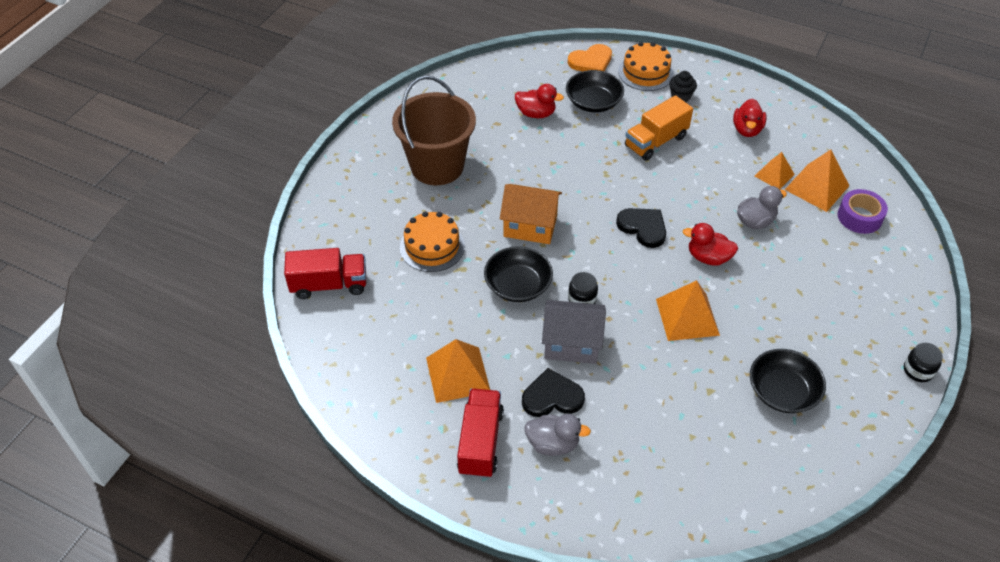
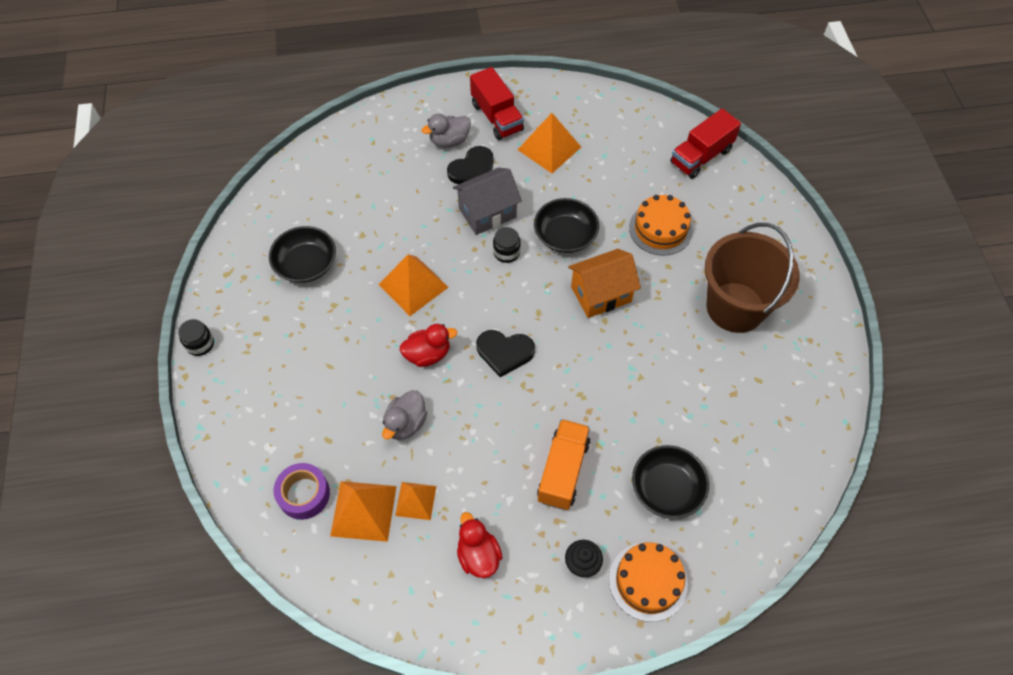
camera: 145 degrees right, 10 degrees up
red duck [515,84,564,118] -> none
orange heart [568,44,612,71] -> none

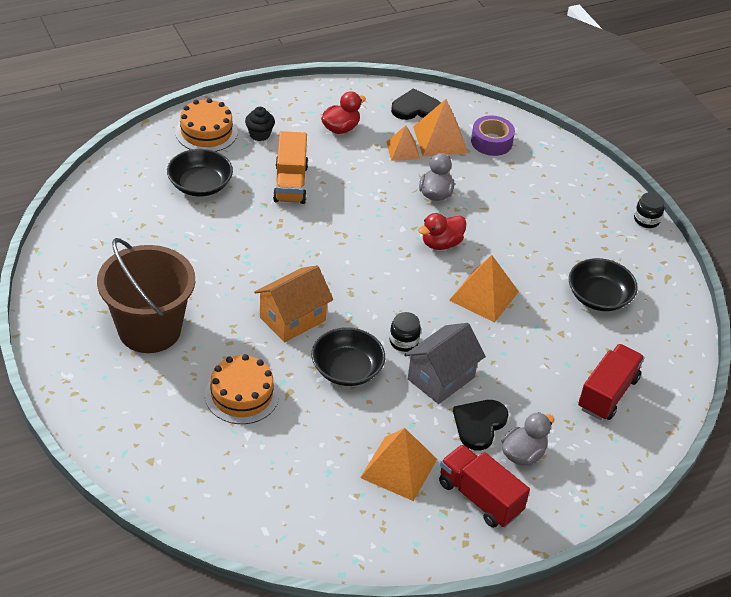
camera: 160 degrees right, 15 degrees down
red duck [457,512,503,578] -> red duck turned 90 degrees counterclockwise [321,91,366,134]
black heart [476,330,535,377] -> black heart moved to [391,88,441,120]
red truck [670,108,741,179] -> red truck moved to [578,344,645,420]

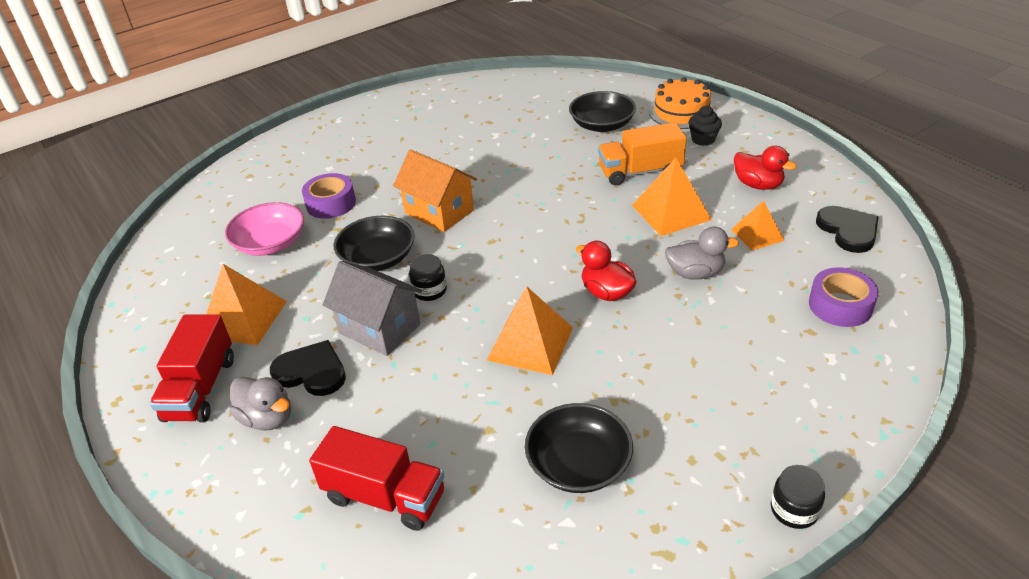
camera: 85 degrees right, 5 degrees down
brown bucket [97,238,195,353] -> none
orange cake [205,354,279,424] -> purple tape [302,173,356,219]
orange pyramid [413,99,468,156] -> orange pyramid moved to [632,158,712,236]
red truck [439,444,530,528] -> red truck turned 150 degrees clockwise [150,314,234,423]
none -> pink bowl [225,202,304,256]

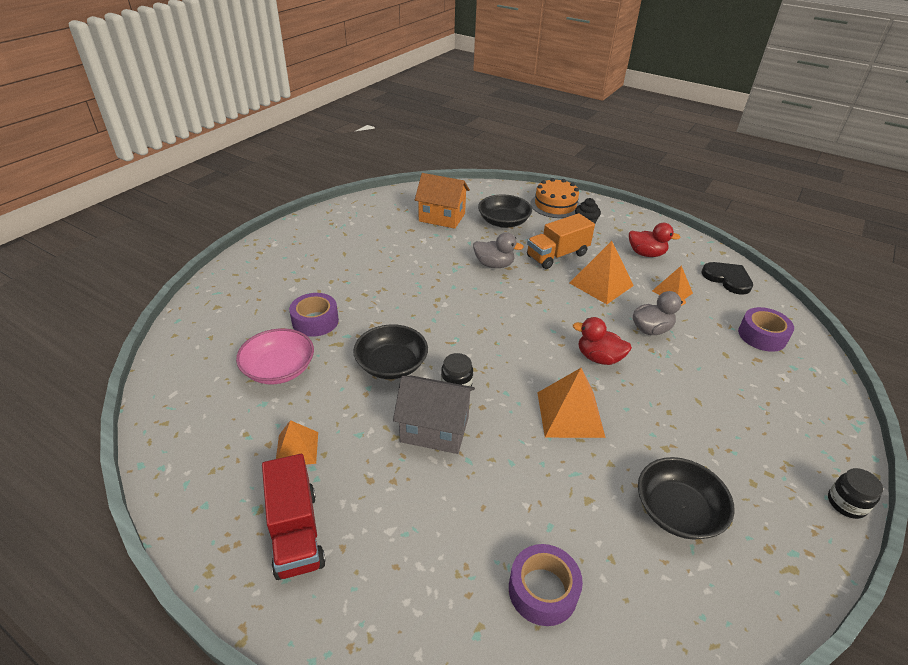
camera: 25 degrees left, 0 degrees up
orange pyramid [206,264,287,345] -> orange pyramid [276,420,318,465], size x0.62
grey duck [230,377,291,431] -> grey duck moved to [473,232,524,268]
black heart [270,340,346,396] -> none
red truck [309,426,444,531] -> purple tape [509,544,583,626]
orange house [393,149,477,232] -> orange house moved to [415,173,470,229]

